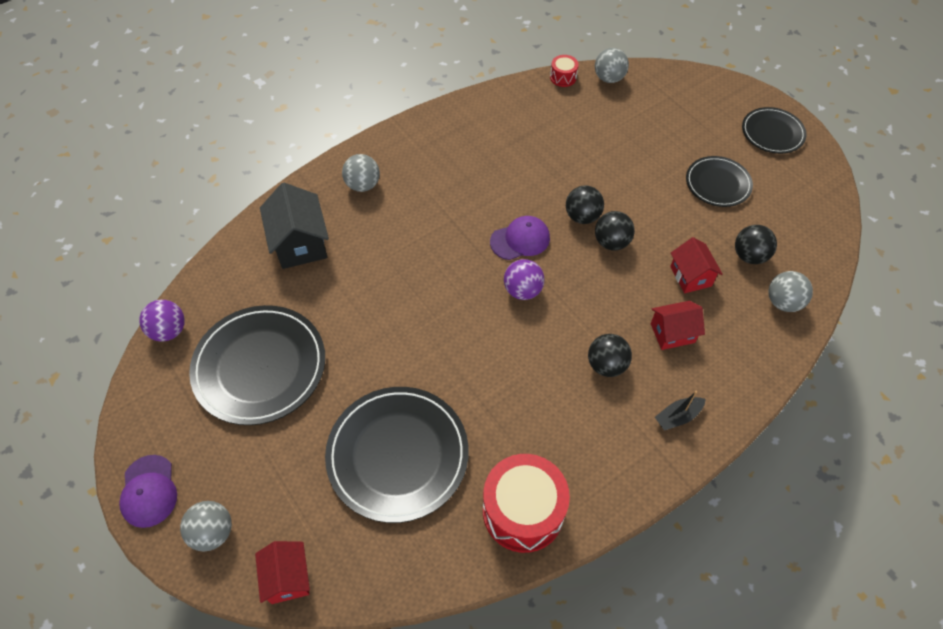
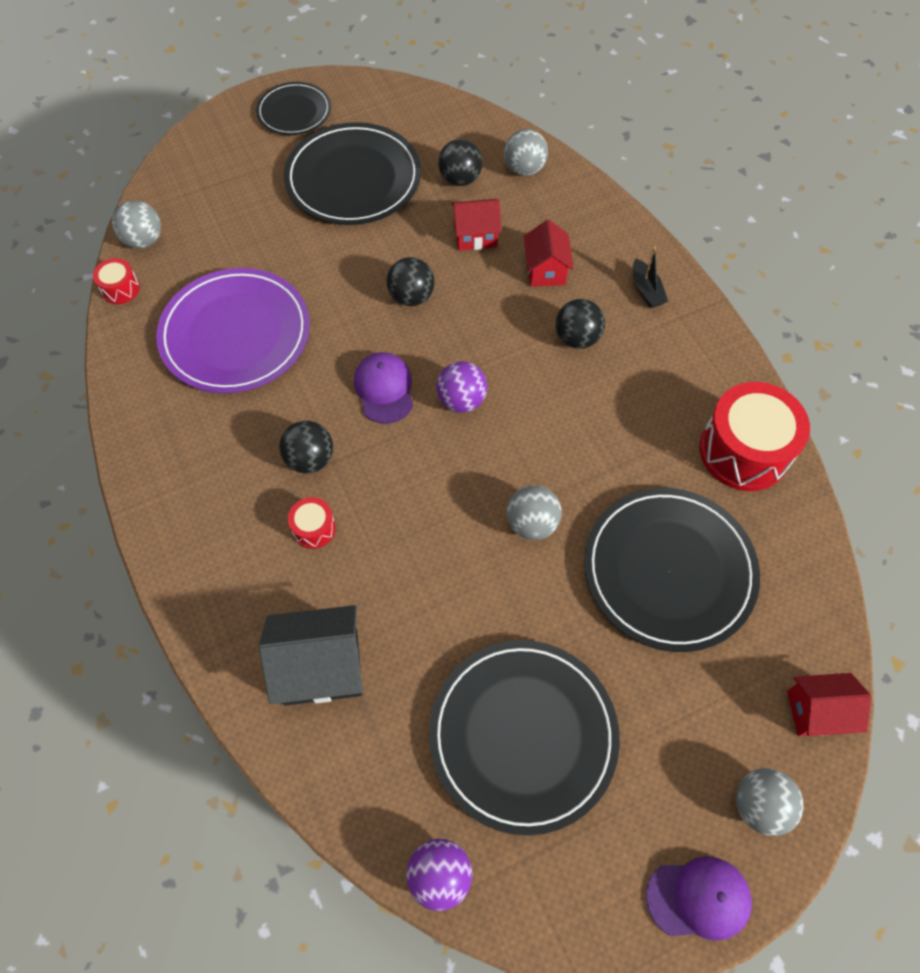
camera: 80 degrees left, 5 degrees up
grey ball [342,154,380,192] -> grey ball moved to [506,485,562,540]
black ball [566,185,604,224] -> black ball moved to [279,421,333,473]
black plate [686,156,753,207] -> black plate [284,122,421,225], size x1.74
none -> purple plate [156,268,310,393]
none -> red drum [288,497,336,549]

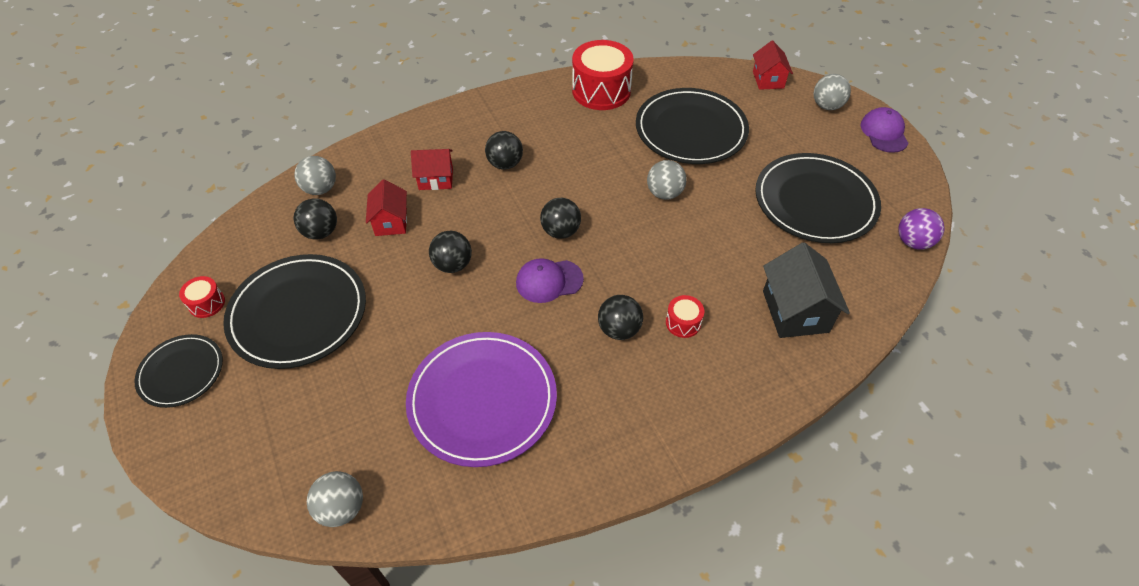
camera: 90 degrees left, 10 degrees down
red drum [93,258,140,304] -> red drum moved to [179,276,225,318]
purple ball [436,361,487,413] -> black ball [540,198,581,239]
black boat [633,247,668,308] -> none

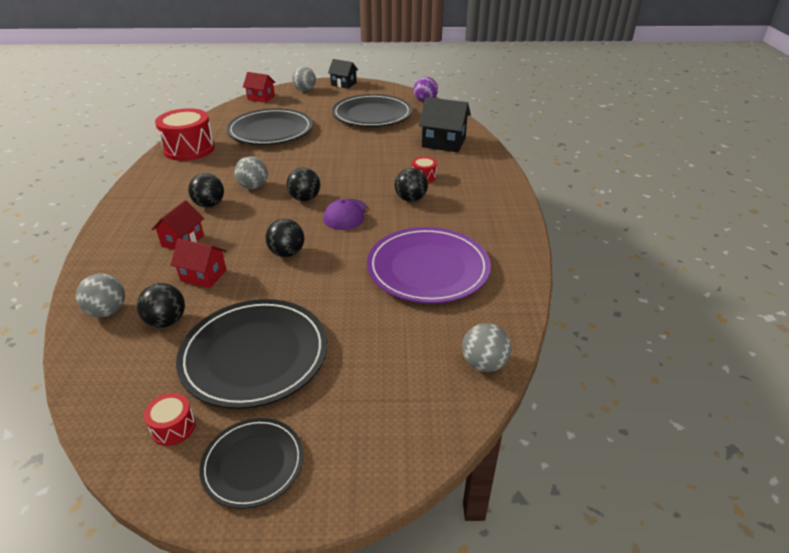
camera: 65 degrees left, 15 degrees down
grey ball [647,160,687,200] -> grey ball moved to [234,156,268,189]
purple cap [860,107,909,153] -> black house [328,59,358,89]

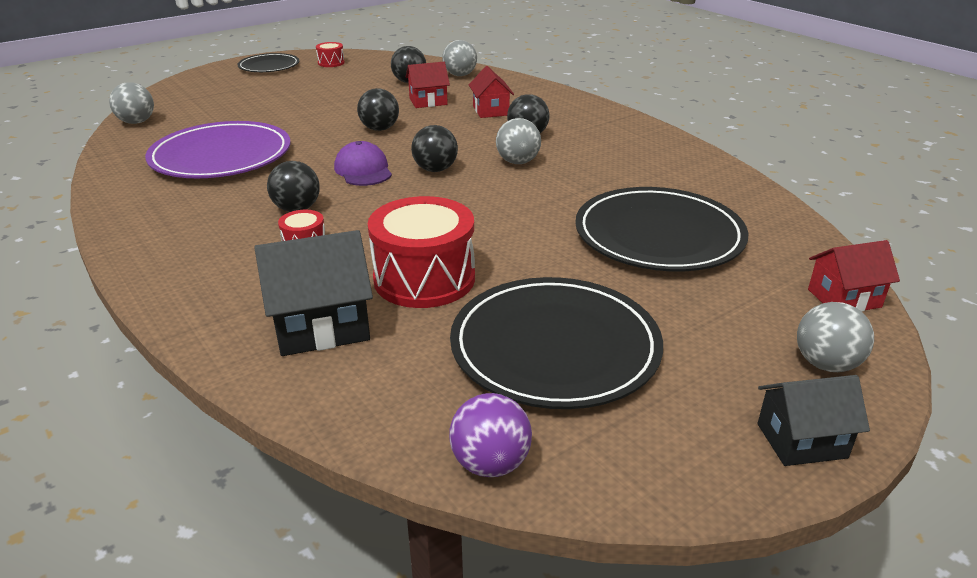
camera: 145 degrees right, 5 degrees down
red drum [155,108,215,161] -> red drum moved to [367,196,475,308]
black plate [176,299,327,409] -> none

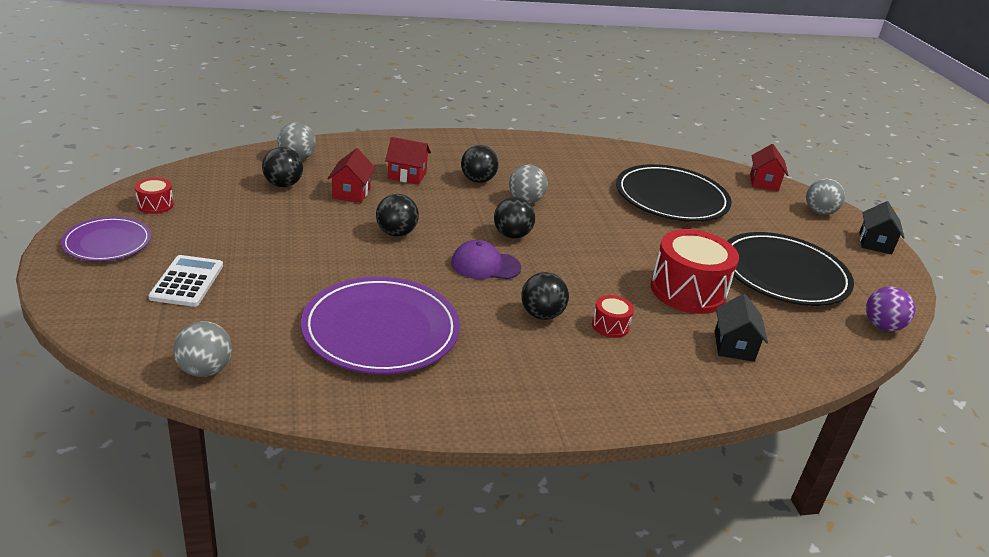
camera: 70 degrees left, 0 degrees up
black plate [238,53,299,72] -> purple plate [61,217,151,261]
black house [254,230,373,356] -> black house [715,294,768,362], size x0.65
none -> white calculator [148,255,223,307]

